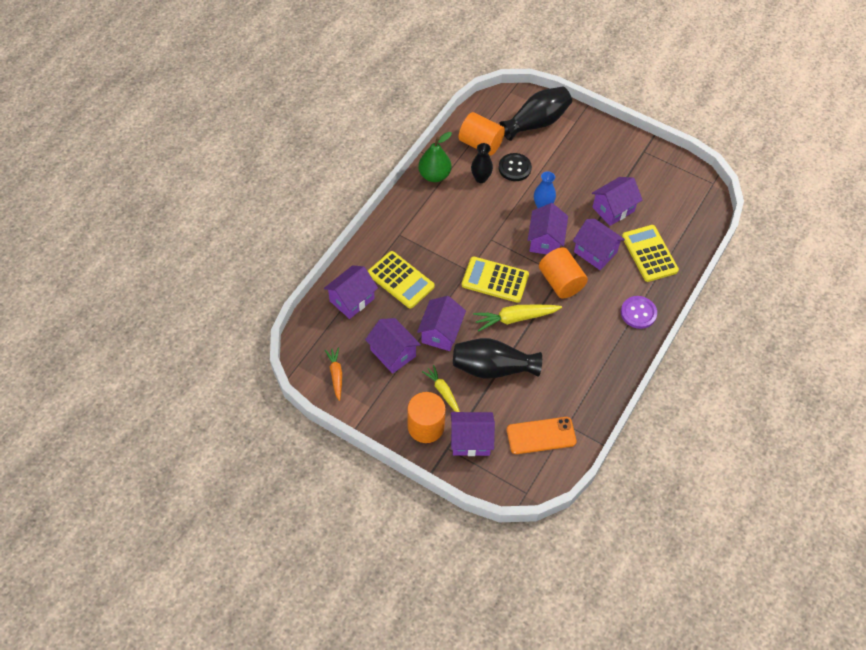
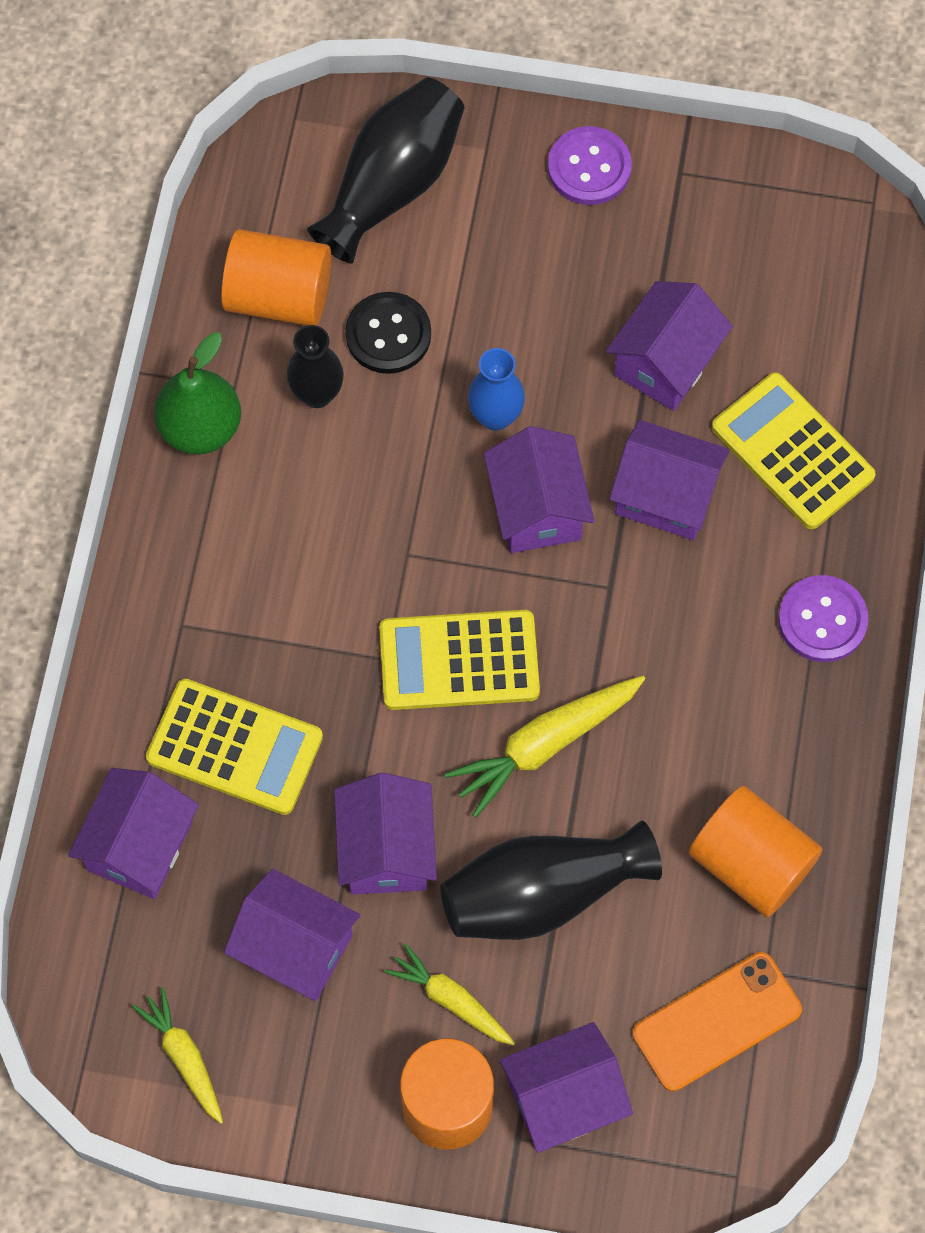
camera: 20 degrees left, 10 degrees up
orange carrot [325,348,342,401] -> yellow carrot [132,987,223,1124]
orange cylinder [539,247,588,299] -> orange cylinder moved to [689,786,823,917]
none -> purple button [548,126,632,205]

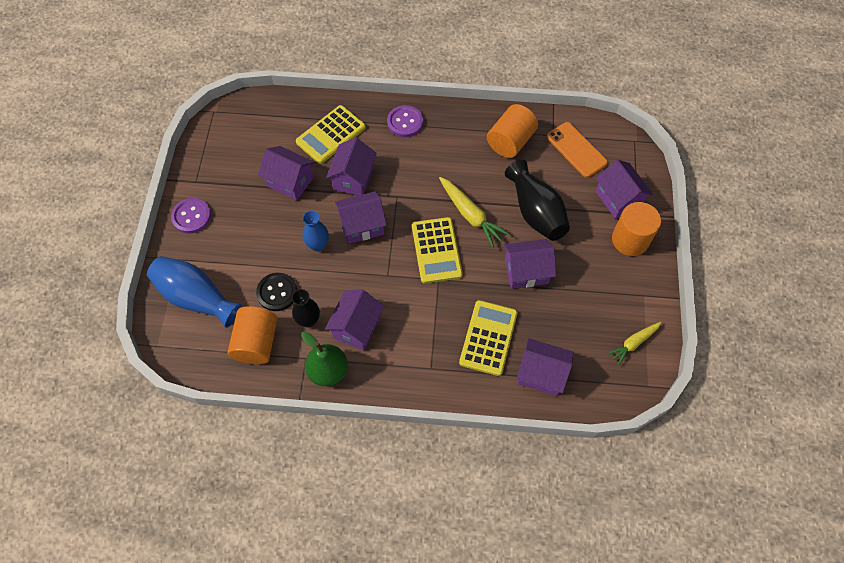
camera: 95 degrees left, 5 degrees down
purple house [224,869,360,1001] -> purple house moved to [325,289,384,350]
black vase [307,77,465,264] -> blue vase [147,256,242,328]
yellow carrot [384,943,515,1045] -> none

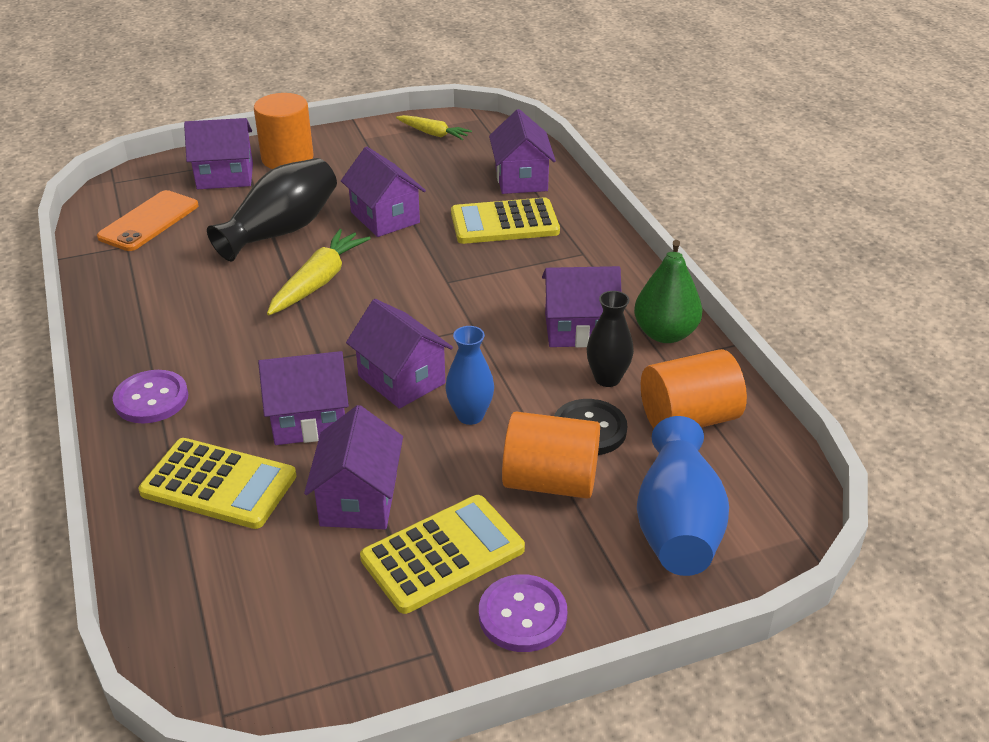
camera: 115 degrees left, 25 degrees down
yellow calculator [412,217,463,284] -> yellow calculator moved to [360,495,525,614]
orange cylinder [487,104,538,158] -> orange cylinder moved to [502,412,600,499]
purple house [596,160,653,219] -> purple house turned 45 degrees clockwise [184,118,253,189]

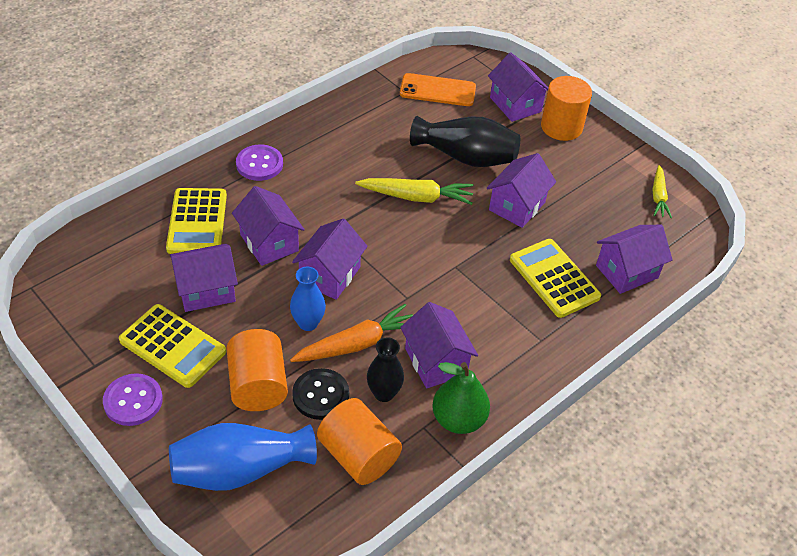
camera: 65 degrees right, 10 degrees up
none -> orange carrot [290,304,413,362]

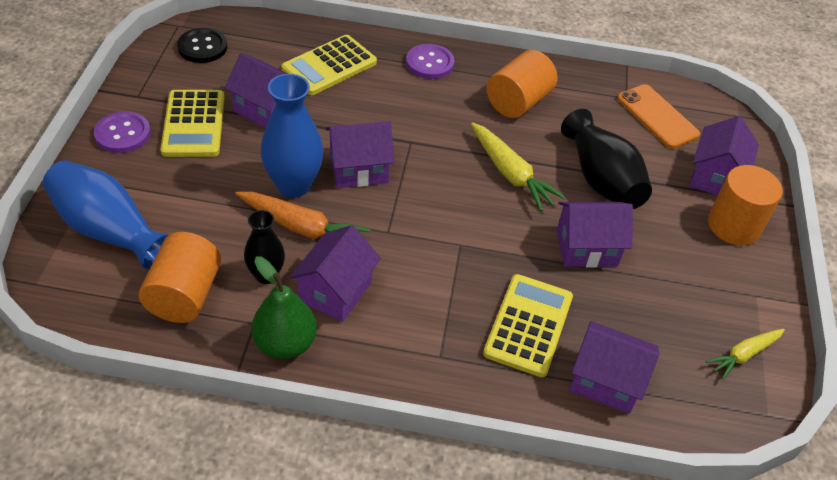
camera: 50 degrees right, 0 degrees up
orange cylinder [226,329,288,411] -> orange cylinder moved to [486,50,557,118]
purple house [232,186,305,266] -> none
blue vase [290,267,326,331] -> blue vase [261,74,324,198], size x1.65
black button [292,368,349,420] -> black button moved to [177,28,227,63]

